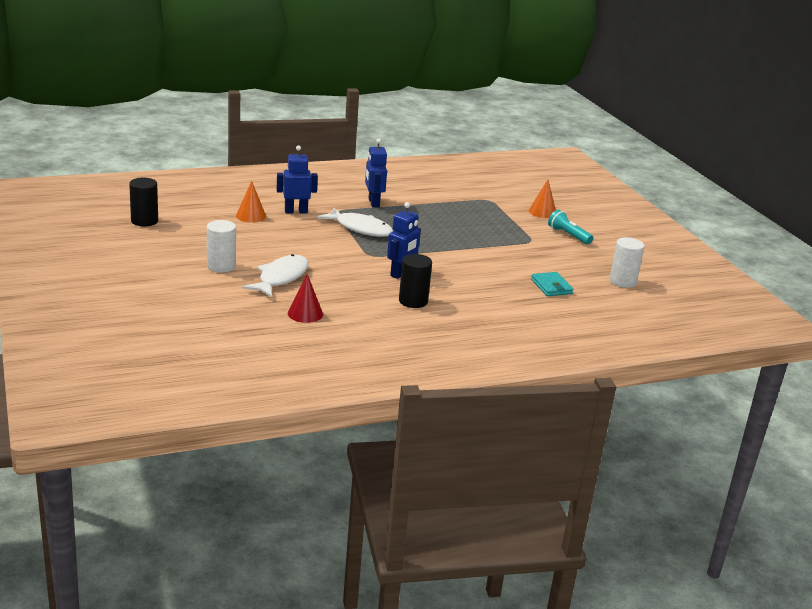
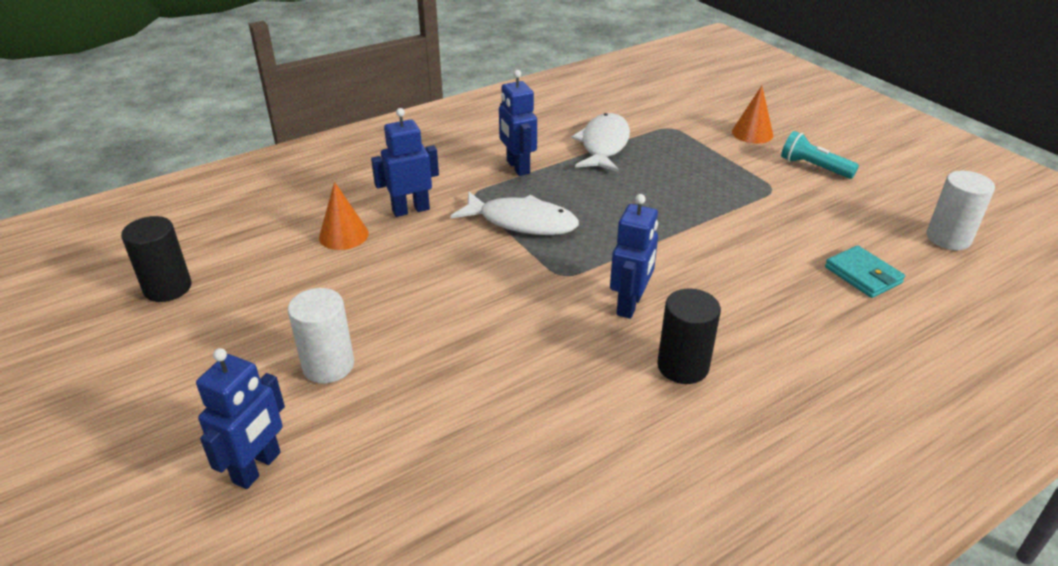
camera: 10 degrees left, 10 degrees up
white fish [242,254,309,297] -> white fish moved to [571,113,630,172]
red cone [288,274,323,323] -> none
none -> blue robot [196,348,285,489]

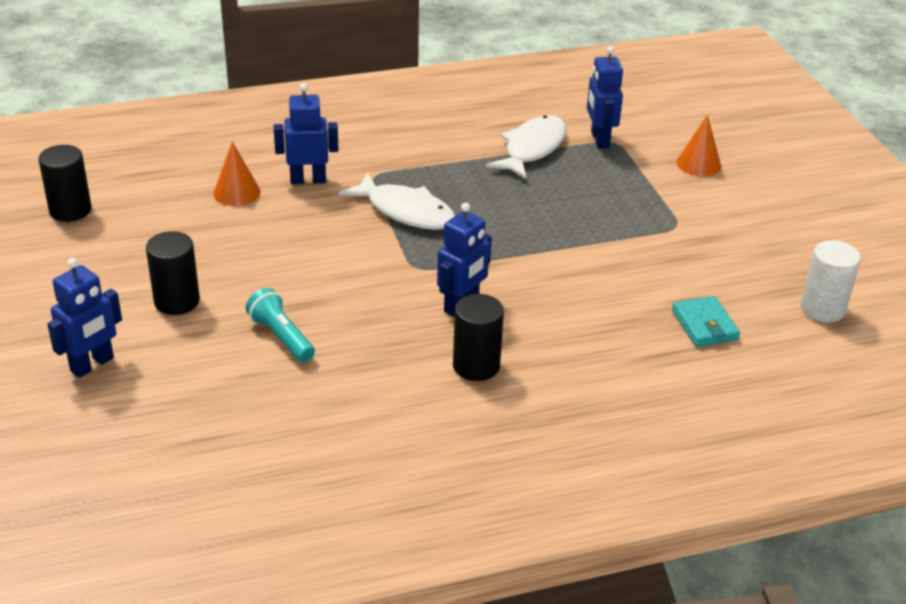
camera: 15 degrees right, 0 degrees up
white cylinder [288,288,354,383] -> black cylinder [146,231,200,315]
blue robot [499,70,537,176] -> blue robot moved to [587,46,623,148]
turquoise flashlight [781,131,859,179] -> turquoise flashlight moved to [246,288,315,362]

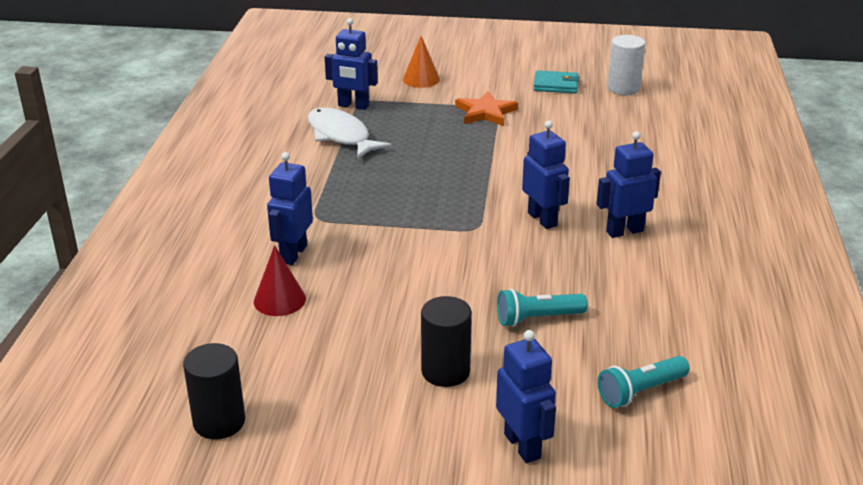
camera: 65 degrees left, 5 degrees down
orange cone [213,141,261,206] -> red cone [254,245,306,316]
white fish [339,172,455,230] -> none
black cylinder [453,294,504,381] -> blue robot [597,131,661,238]
turquoise wallet [672,296,740,347] -> turquoise wallet moved to [533,70,580,93]
none -> orange star [455,91,518,126]
none -> turquoise flashlight [598,356,690,408]

